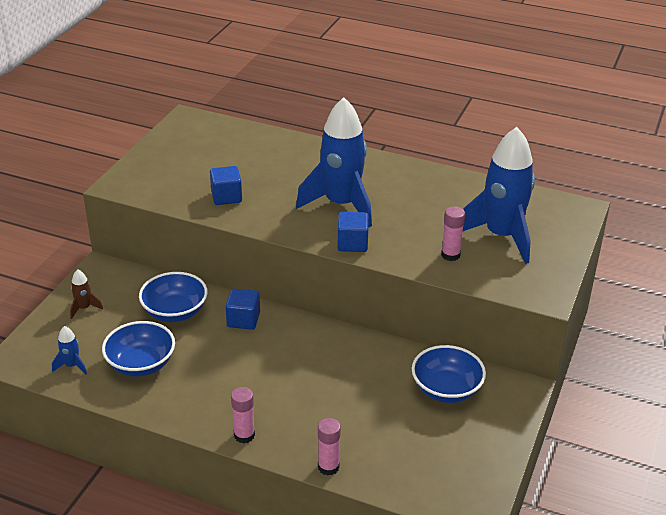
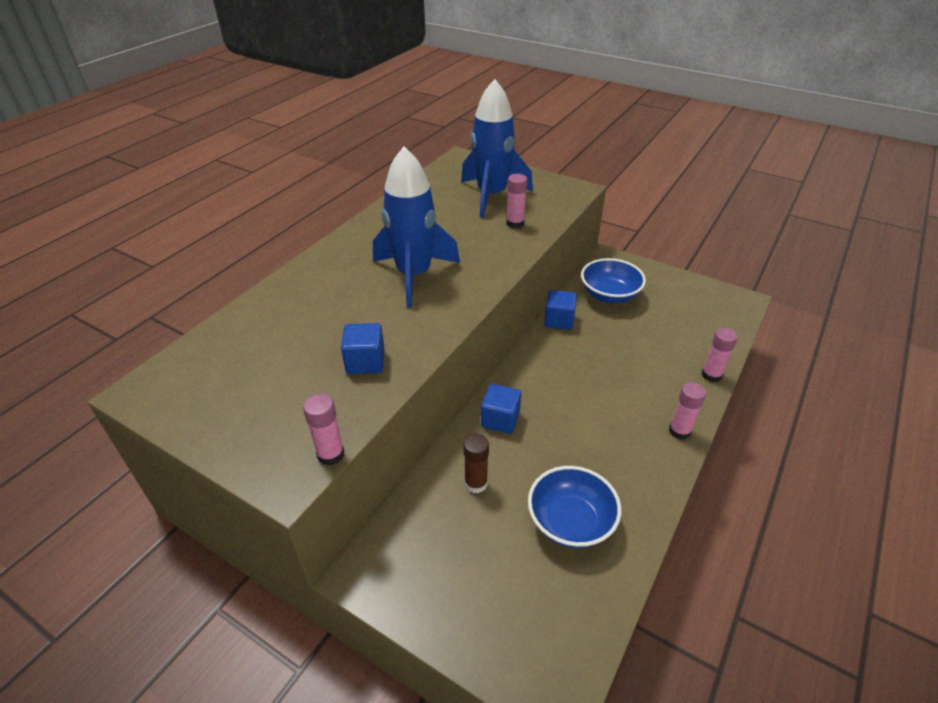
camera: 80 degrees left, 5 degrees up
blue rocket [52,326,87,374] -> none
brown rocket [70,269,103,319] -> none
blue bowl [139,272,208,322] -> brown glue stick [464,434,489,493]
blue cube [337,212,369,252] -> blue cube moved to [544,290,577,330]
none -> pink glue stick [303,394,345,466]

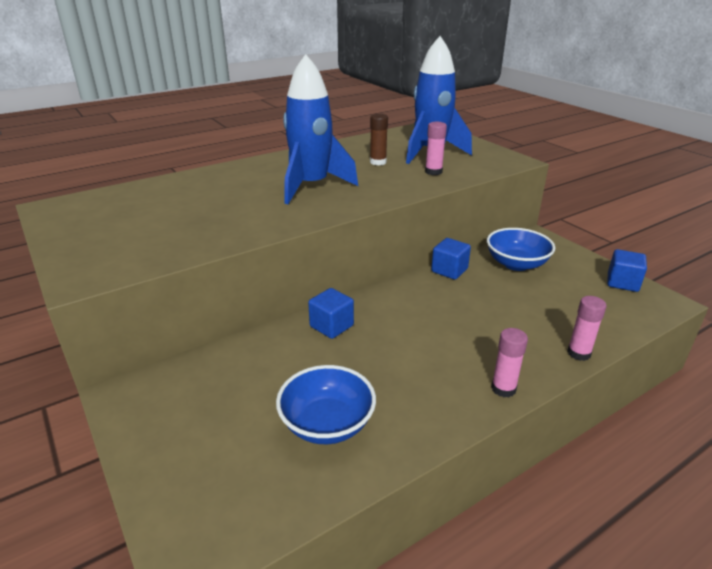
camera: 25 degrees right, 10 degrees down
pink glue stick [303,394,345,466] -> none
blue cube [341,323,385,374] -> blue cube moved to [607,249,647,292]
brown glue stick [464,434,489,493] -> brown glue stick moved to [370,114,388,165]

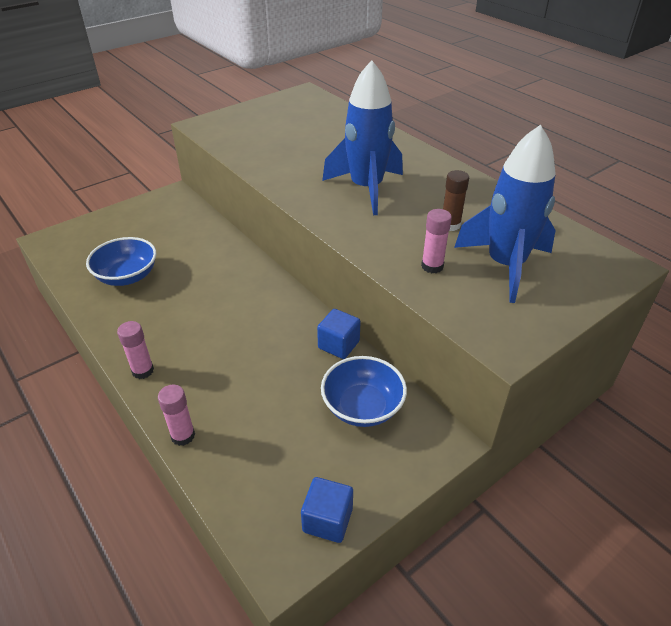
camera: 85 degrees right, 10 degrees up
blue cube [308,288,354,339] -> none

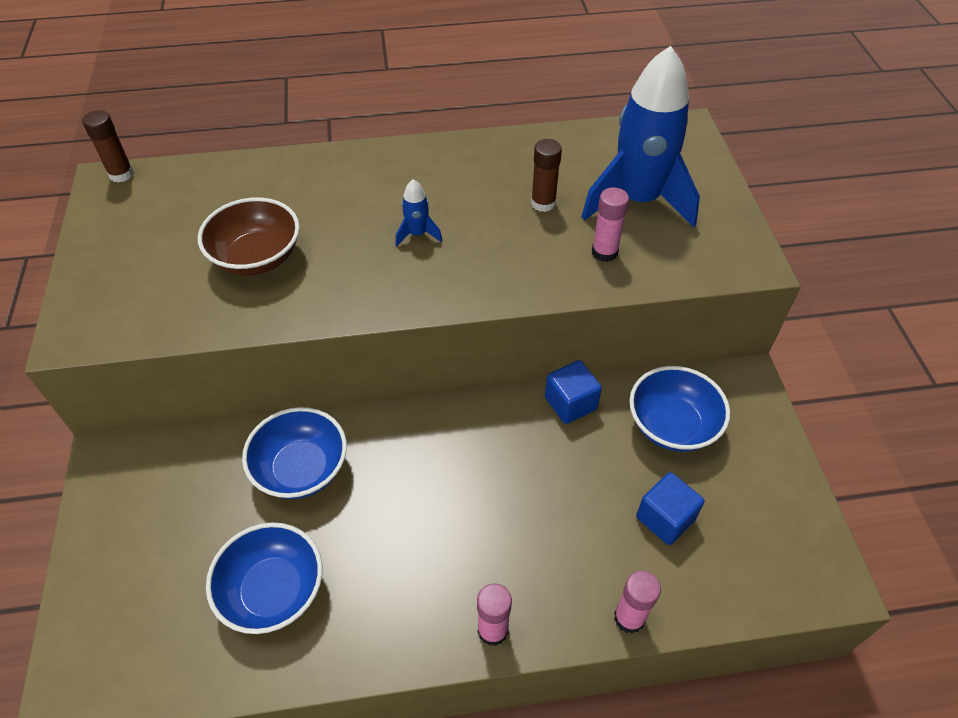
camera: 60 degrees left, 10 degrees up
blue cube [301,477,353,543] -> blue cube moved to [636,472,705,545]
blue rocket [322,60,403,215] -> blue rocket [395,179,442,247], size x0.40
none -> brown glue stick [82,110,134,182]
none -> brown bowl [198,197,300,276]
none -> blue bowl [242,407,347,499]

